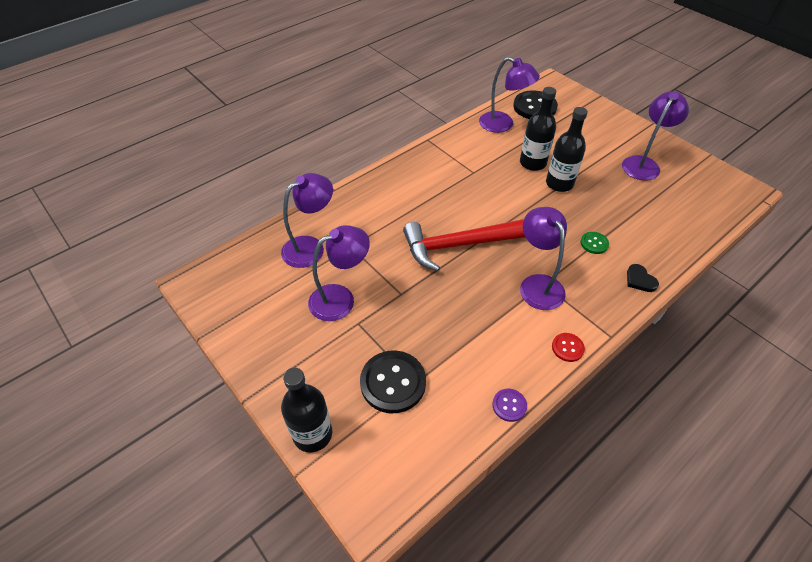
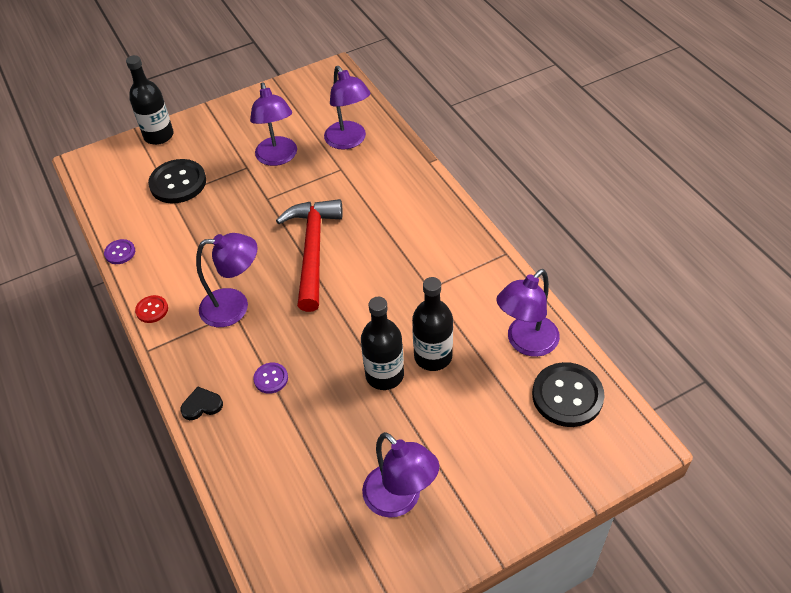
camera: 105 degrees right, 0 degrees up
green button [581,232,609,254] -> purple button [253,362,288,394]

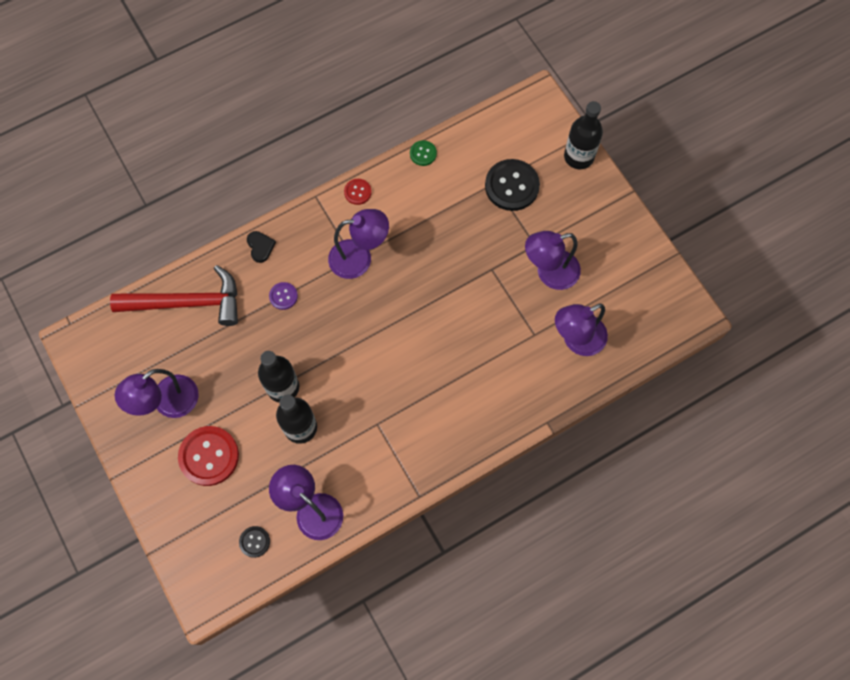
camera: 85 degrees right, 20 degrees up
purple button [104,239,135,264] -> green button [410,140,437,166]
purple lamp [196,233,258,327] -> purple lamp turned 90 degrees counterclockwise [328,209,389,279]
red hammer [276,199,343,312] -> red hammer moved to [110,265,238,326]
black button [532,362,605,427] -> black button [239,526,270,558], size x0.50
none -> red button [178,426,239,486]

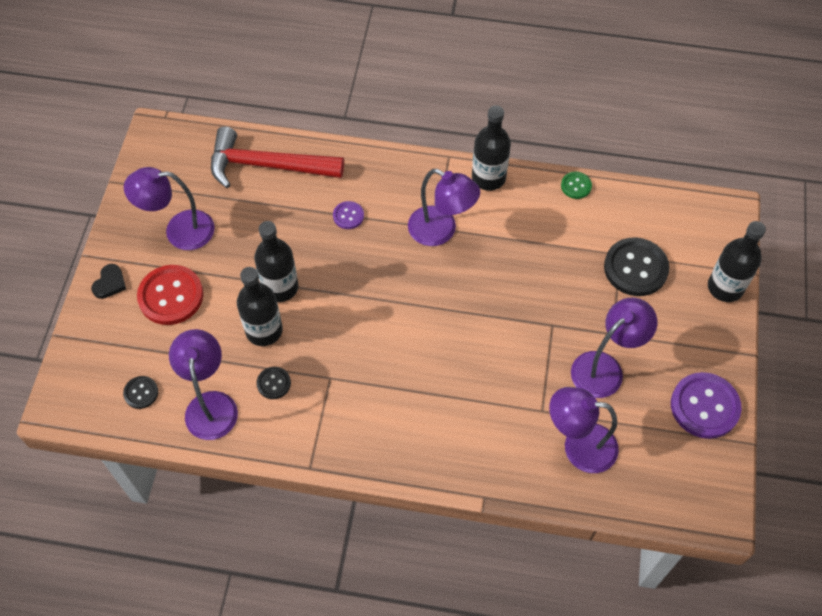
camera: 40 degrees right, 10 degrees down
red hammer [110,265,238,326] -> red hammer turned 150 degrees clockwise [211,127,344,188]
black heart [247,231,276,263] -> black heart moved to [91,264,126,299]
red button [344,179,372,205] -> black bottle [472,105,511,191]
purple lamp [525,231,581,290] -> purple lamp turned 120 degrees clockwise [571,298,657,398]
none -> black button [257,367,291,399]
none -> purple button [671,372,741,439]

